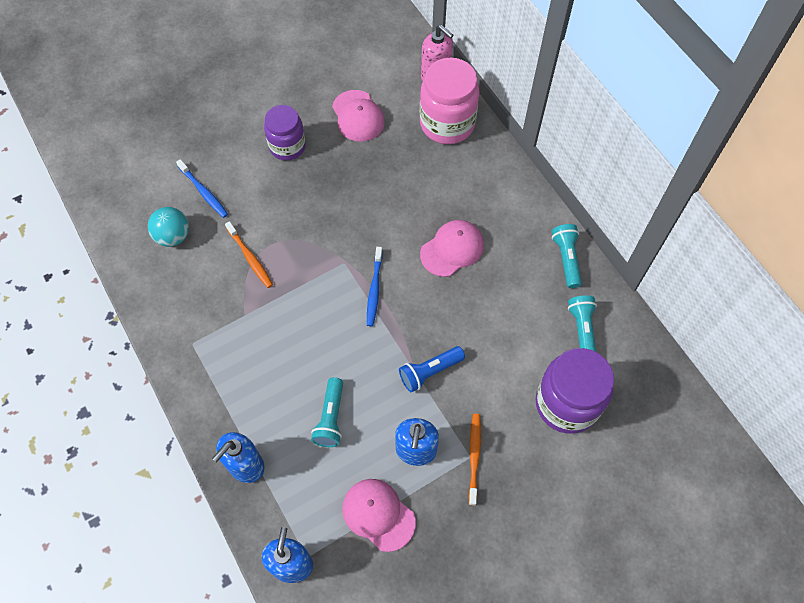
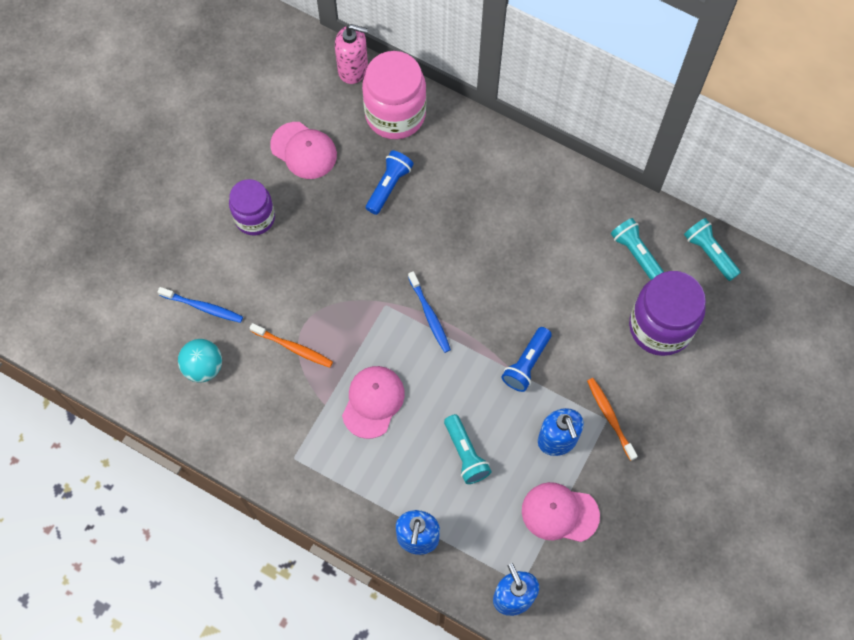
camera: 30 degrees left, 5 degrees up
pink cap [420,220,484,277] -> pink cap moved to [342,366,405,439]
turquoise flashlight [552,224,582,288] -> turquoise flashlight moved to [684,218,741,281]
none -> blue flashlight [366,150,414,215]

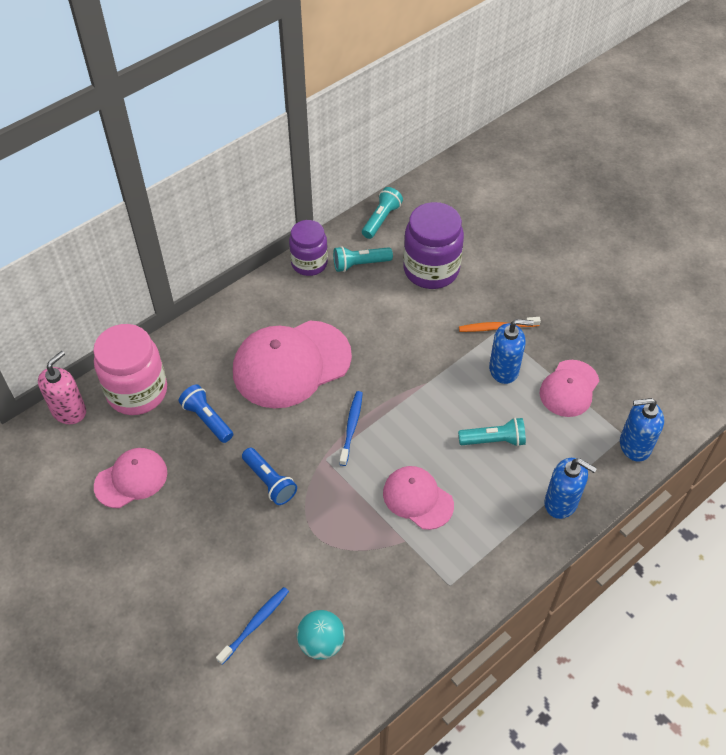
camera: 70 degrees left, 15 degrees down
purple jar [229,179,275,235] -> purple jar moved to [289,220,328,276]
orange toothbrush [250,323,333,368] -> none
blue toothbrush [408,271,451,353] -> blue toothbrush turned 75 degrees counterclockwise [339,391,363,466]
blue flashlight [501,327,552,392] -> blue flashlight moved to [242,448,297,505]
turquoise flashlight [684,218,741,281] -> turquoise flashlight turned 135 degrees clockwise [362,187,403,239]
none -> pink cap [233,320,352,408]

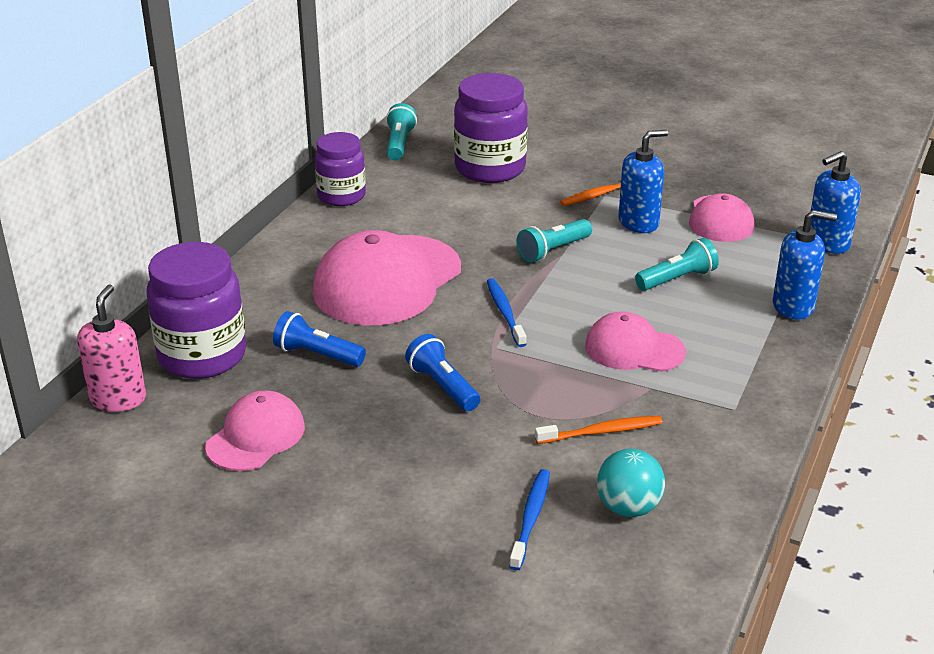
camera: 25 degrees left, 20 degrees down
pink jar [93,324,167,415] -> purple jar [146,242,246,379]
blue flashlight [242,448,297,505] -> blue flashlight turned 150 degrees counterclockwise [405,334,480,411]
turquoise flashlight [333,246,393,272] -> turquoise flashlight moved to [516,219,592,263]
none -> orange toothbrush [535,416,663,444]

